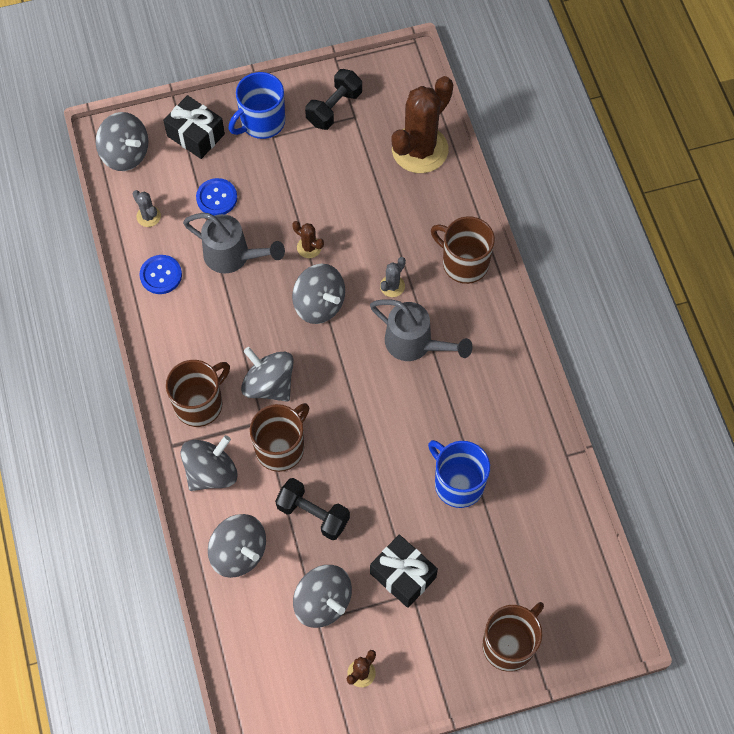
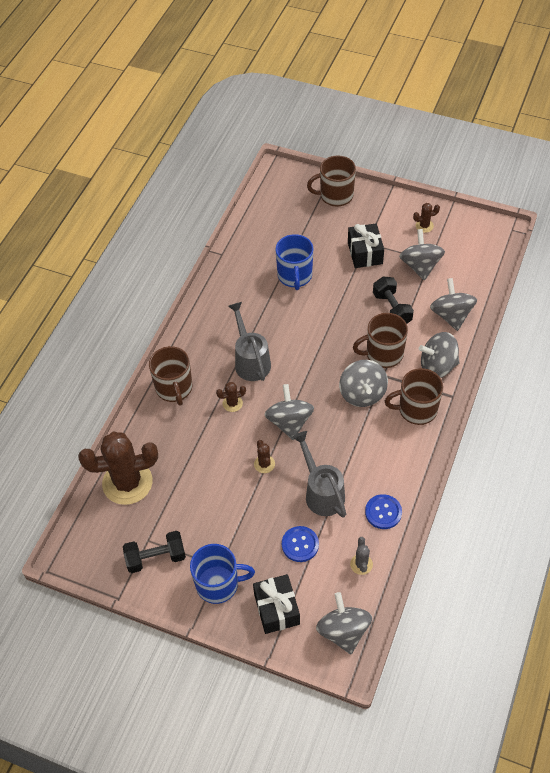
camera: 140 degrees left, 10 degrees down
grey cactus [380,257,406,297] -> brown cactus [216,382,246,412]

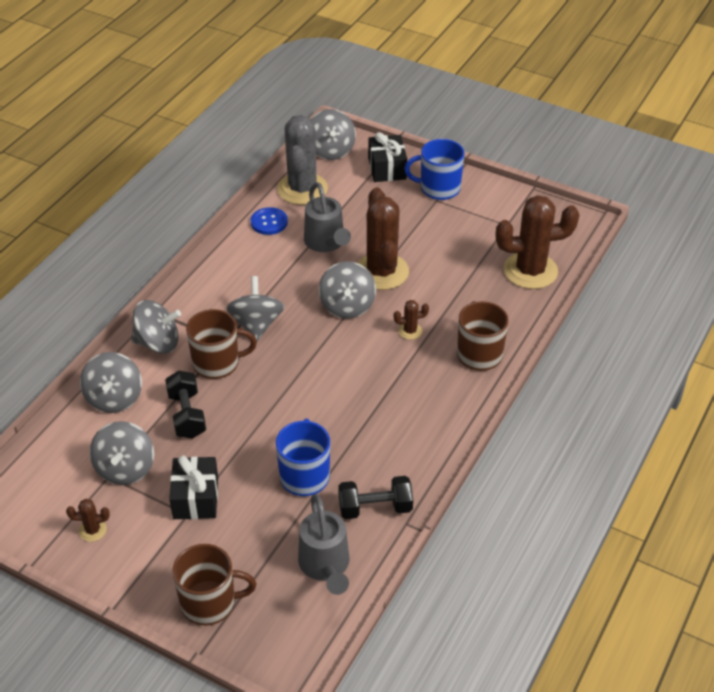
camera: 175 degrees left, 10 degrees down
black dumbbell [123,531,186,573] -> black dumbbell moved to [338,476,413,519]
grey watering can [228,302,271,381] -> grey watering can moved to [298,494,350,595]
brown cactus [254,440,275,473] -> brown cactus [358,188,409,290], size x2.37
blue button [282,526,319,562] -> none
grey cactus [350,537,373,575] -> grey cactus [277,115,328,205], size x2.37
brown mug [385,368,443,425] -> none

